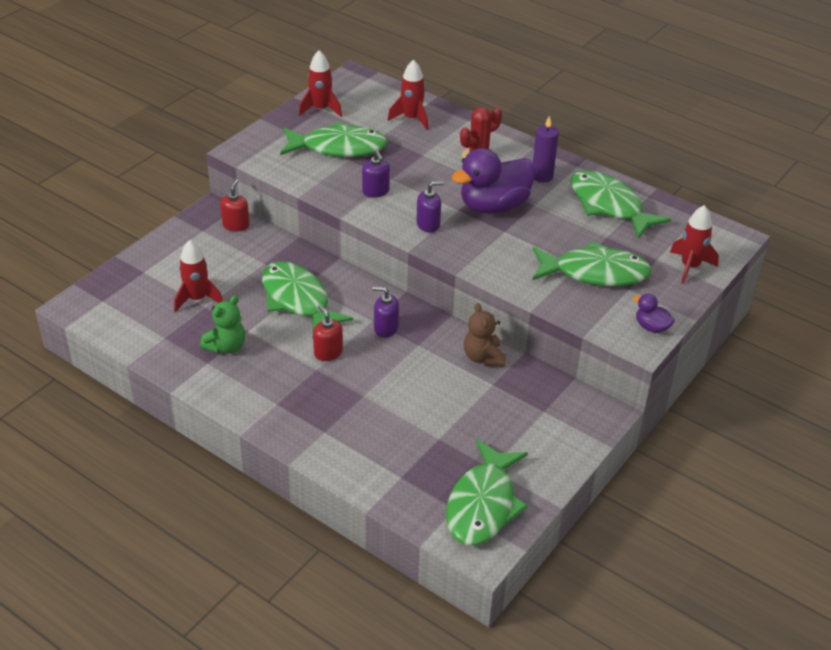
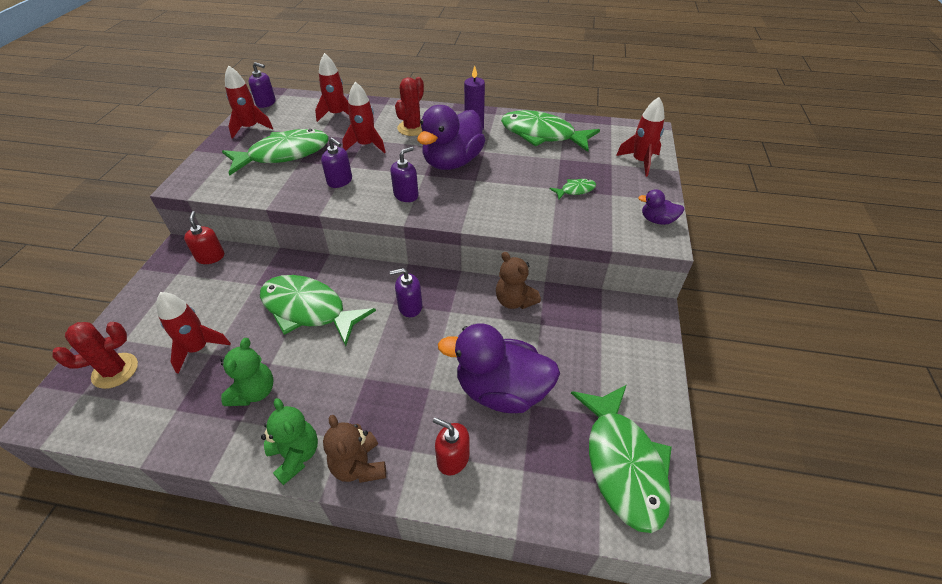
camera: 25 degrees left, 5 degrees up
red soap dispenser [313,305,343,361] -> red soap dispenser moved to [433,417,469,476]
green fish [533,241,652,286] -> green fish [549,179,596,200], size x0.43
none -> red cactus [53,322,138,389]
none -> purple soap dispenser [248,62,276,108]
none -> green teddy bear [261,398,318,485]
none -> brown teddy bear [323,415,386,483]
none -> red rocket [342,82,386,153]
none -> purple duck [438,323,560,413]

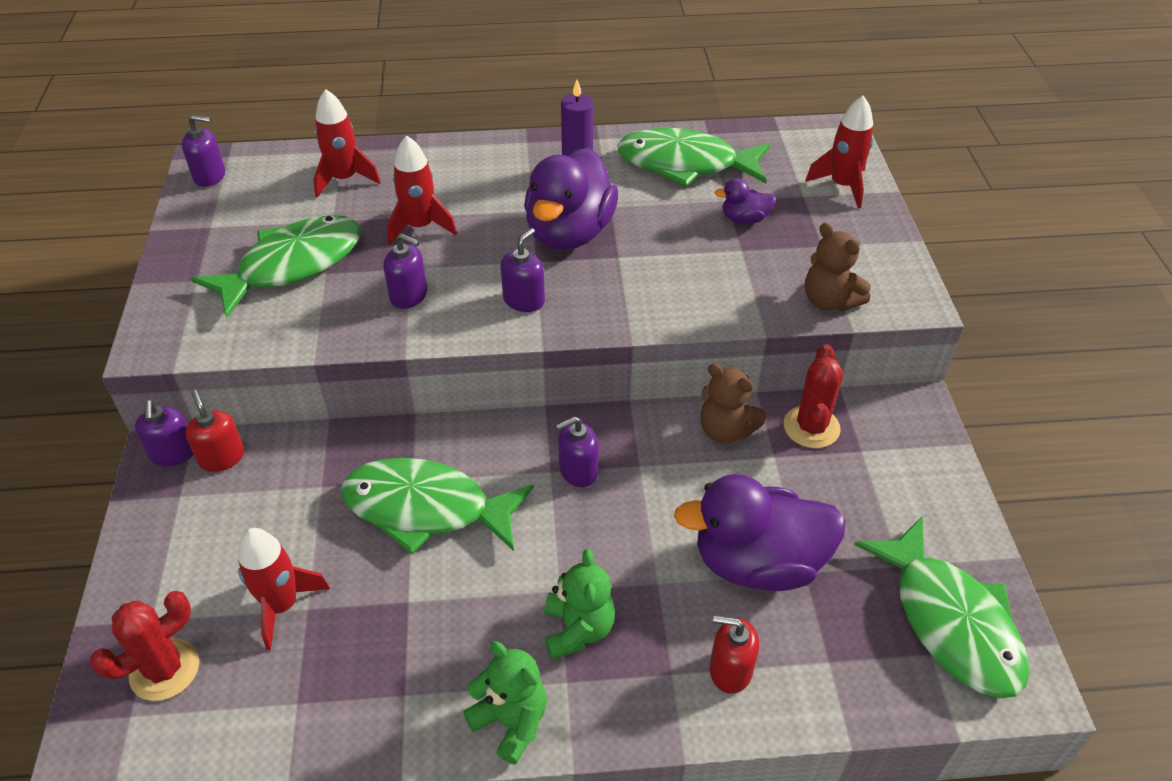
camera: 15 degrees left, 0 degrees up
green teddy bear [220,338,273,406] -> green teddy bear moved to [544,549,615,659]
red rocket [225,65,273,139] -> none
brown teddy bear [323,415,386,483] -> brown teddy bear moved to [805,223,871,311]
red cactus [395,77,424,136] -> red cactus moved to [784,344,843,448]
green fish [549,179,596,200] -> none
purple duck [638,189,684,225] -> purple duck moved to [715,178,776,224]
none -> purple soap dispenser [135,400,194,466]

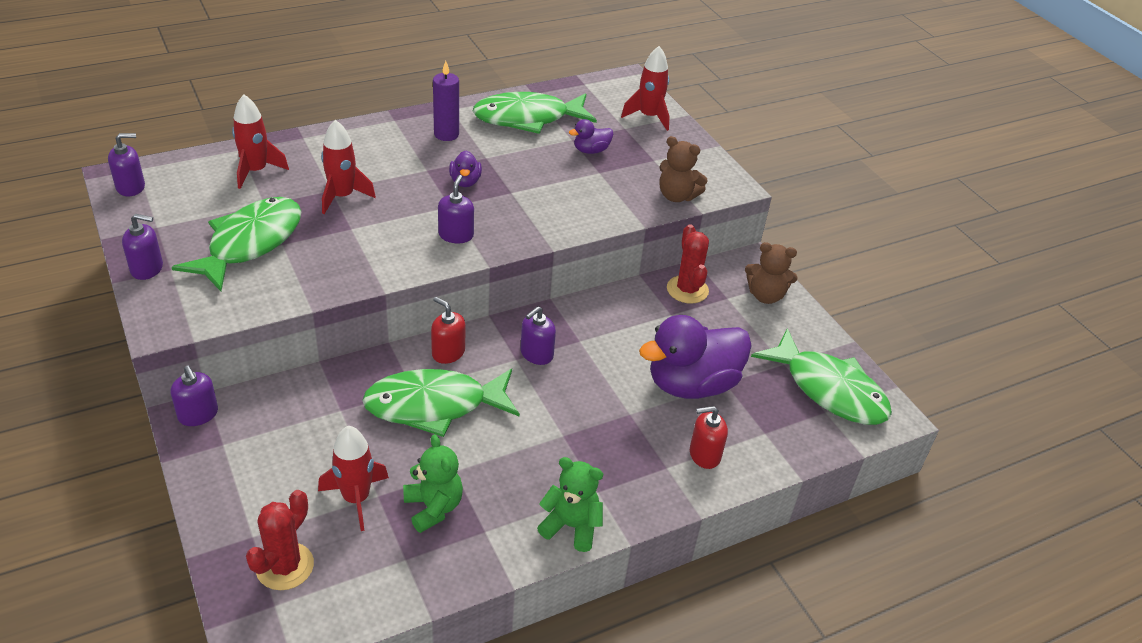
camera: 25 degrees left, 5 degrees down
red soap dispenser [185,390,244,472] -> red soap dispenser moved to [431,297,465,364]
purple soap dispenser [383,233,427,309] -> purple soap dispenser moved to [122,214,163,280]
purple duck [524,148,618,250] -> purple duck [449,151,482,187], size x0.46
green teddy bear [544,549,615,659] -> green teddy bear moved to [403,434,463,533]
brown teddy bear [700,363,766,443] -> brown teddy bear moved to [745,242,798,304]

